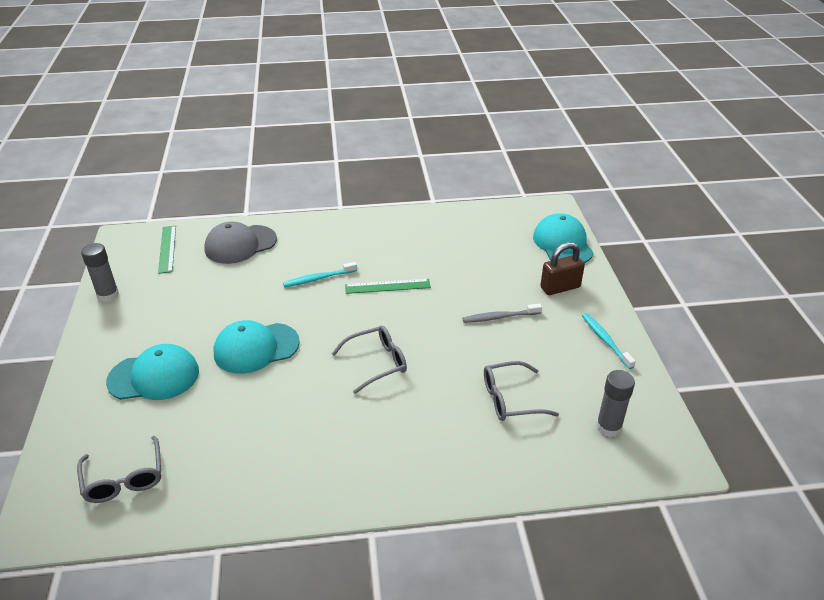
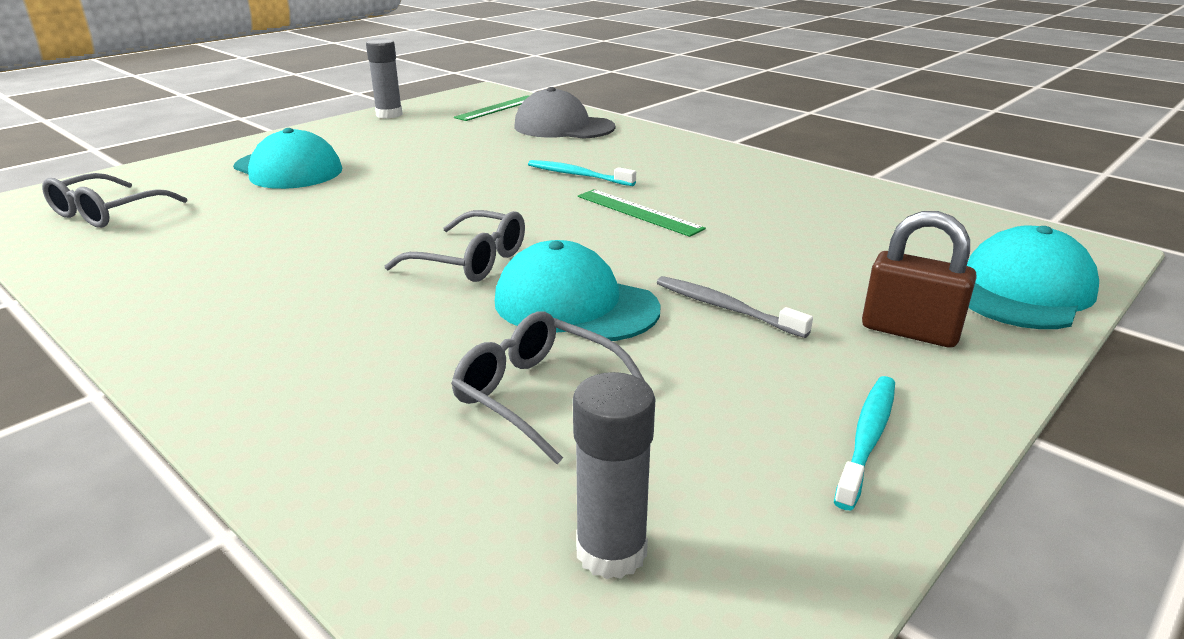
camera: 50 degrees right, 10 degrees down
turquoise cap [213,320,300,374] -> turquoise cap moved to [495,240,661,341]

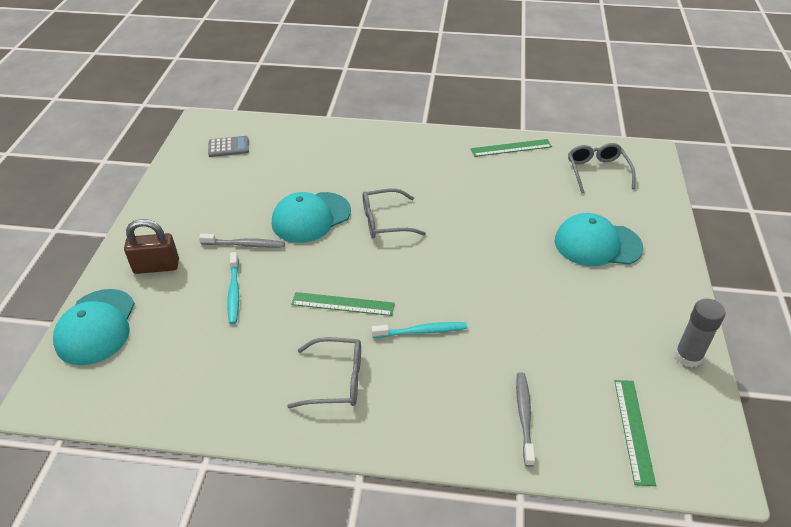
camera: 145 degrees right, 15 degrees up
grey glasses [451,312,646,464] -> grey glasses moved to [287,337,361,408]
turquoise cap [495,240,661,341] -> turquoise cap turned 150 degrees clockwise [272,192,351,243]
grey cap [514,87,615,139] -> grey toothbrush [516,372,535,467]
grey glue stick [573,372,655,579] -> grey calculator [208,136,249,157]
turquoise toothbrush [834,376,895,510] -> turquoise toothbrush moved to [227,252,239,324]
none -> green ruler [471,139,552,157]

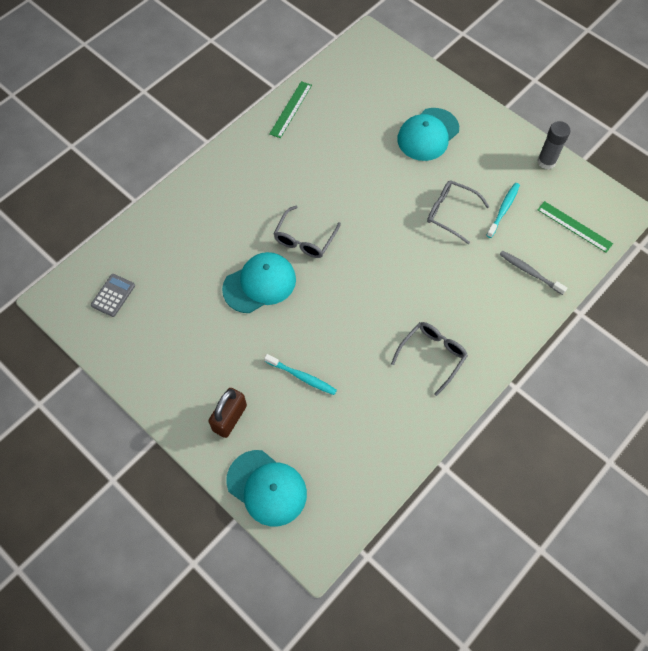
camera: 55 degrees left, 20 degrees up
grey toothbrush [199,234,285,248] -> none
turquoise cap [272,192,351,243] -> turquoise cap turned 120 degrees counterclockwise [222,252,296,313]
green ruler [291,292,395,316] -> none
turquoise toothbrush [372,322,467,338] -> turquoise toothbrush moved to [486,183,520,238]
grey glasses [568,143,636,193] -> grey glasses moved to [427,180,490,244]

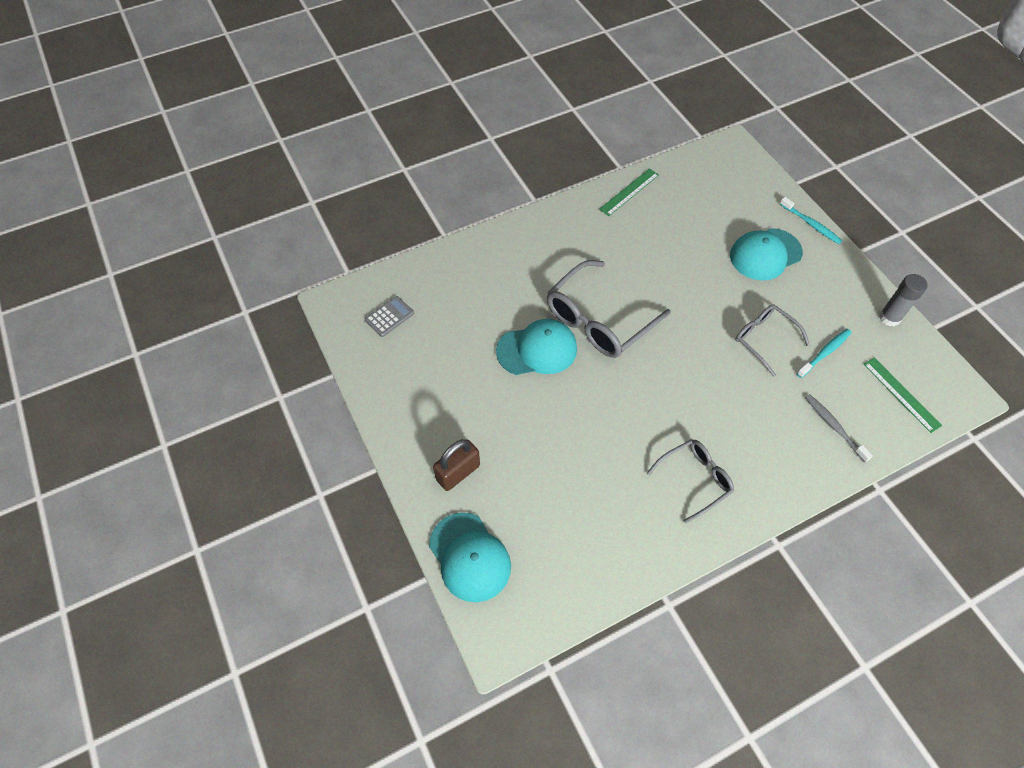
camera: 20 degrees right, 5 degrees down
turquoise toothbrush [264,354,337,395] -> turquoise toothbrush moved to [780,197,842,244]
grey glasses [274,206,341,258] -> grey glasses [547,260,671,358], size x1.67

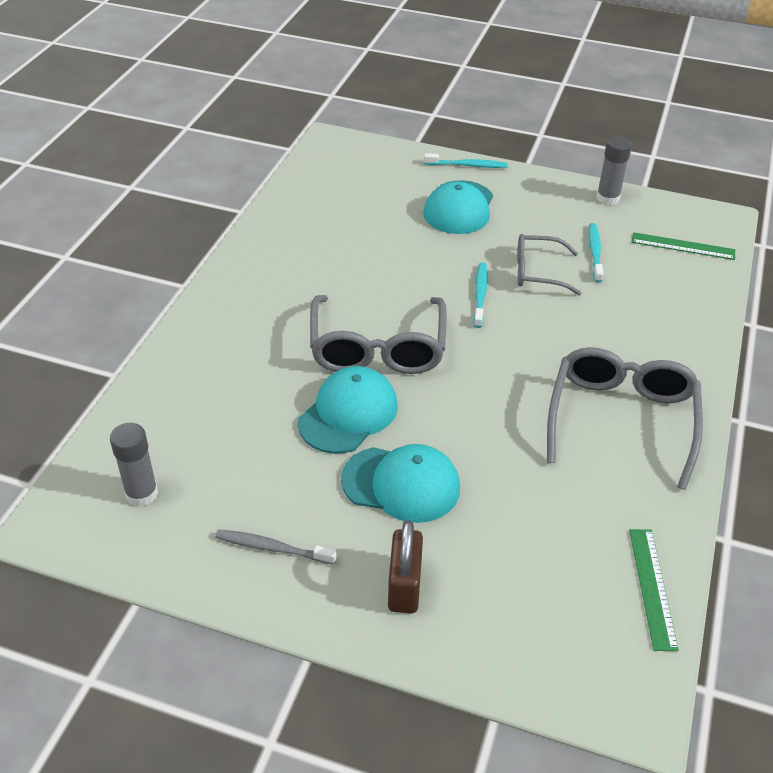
camera: 45 degrees left, 15 degrees down
grey calculator [365,296,414,337] -> grey glue stick [110,423,158,506]
turquoise cap [429,512,511,602] -> turquoise cap moved to [341,444,460,523]
green ruler [599,168,659,216] -> green ruler moved to [629,529,679,651]
grey glasses [647,439,734,524] -> grey glasses [547,347,703,490], size x1.67
grey toothbrush [805,394,873,462] -> grey toothbrush moved to [215,529,337,565]
none -> turquoise toothbrush [474,263,488,328]

